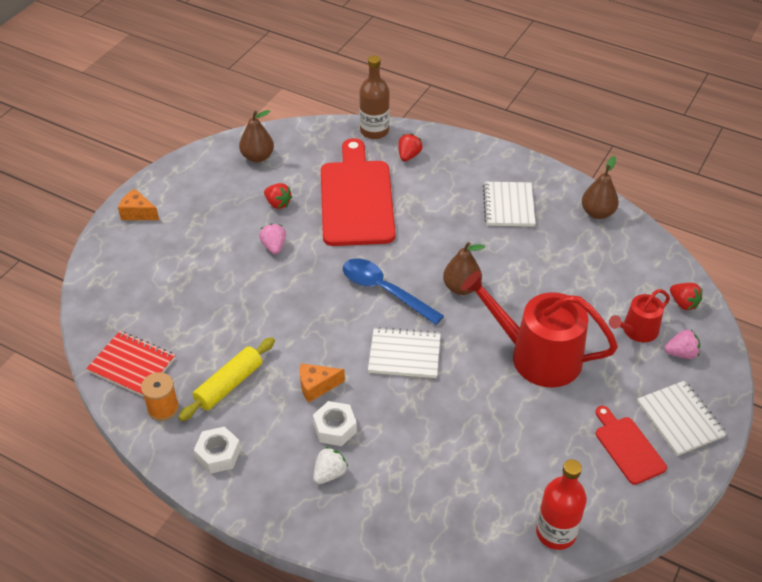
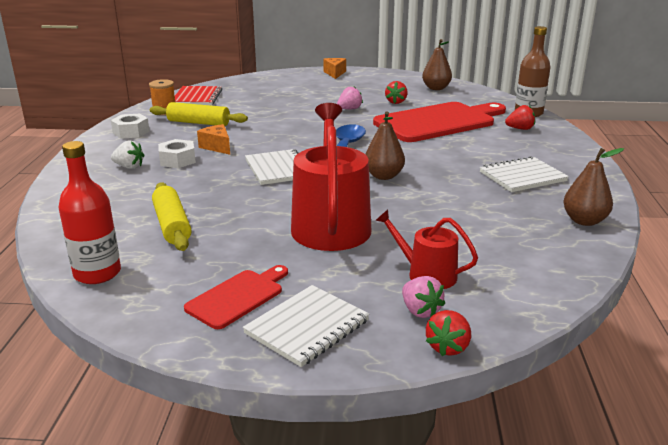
camera: 65 degrees right, 20 degrees down
red strawberry [670,283,702,310] -> red strawberry moved to [426,310,471,356]
none -> yellow rolling pin [152,182,191,251]

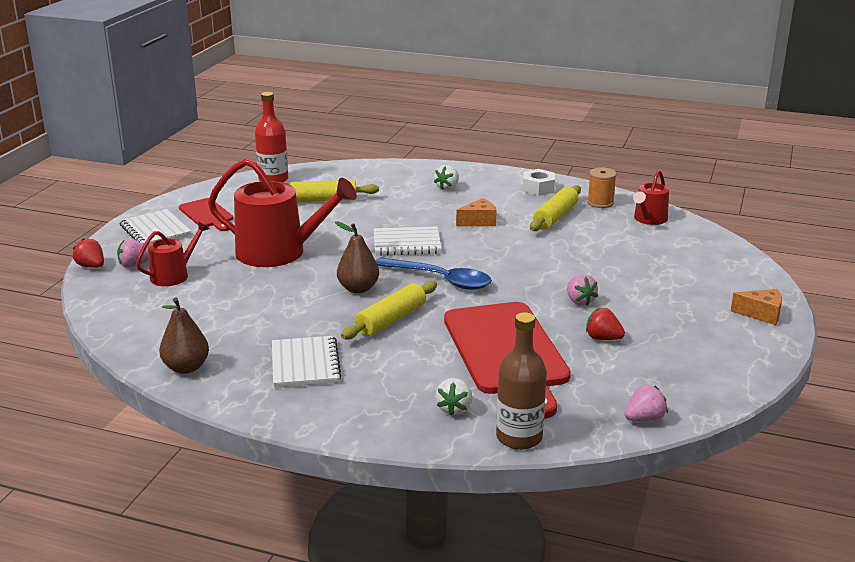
camera: 105 degrees right, 0 degrees up
white nut [158,139,196,168] -> none
red notebook [174,86,222,105] -> red watering can [633,170,669,225]
brown pear [422,39,452,90] -> none
red strawberry [505,105,535,130] -> white strawberry [435,378,472,416]
none -> yellow rolling pin [341,281,437,340]
none -> pink strawberry [624,385,668,422]

